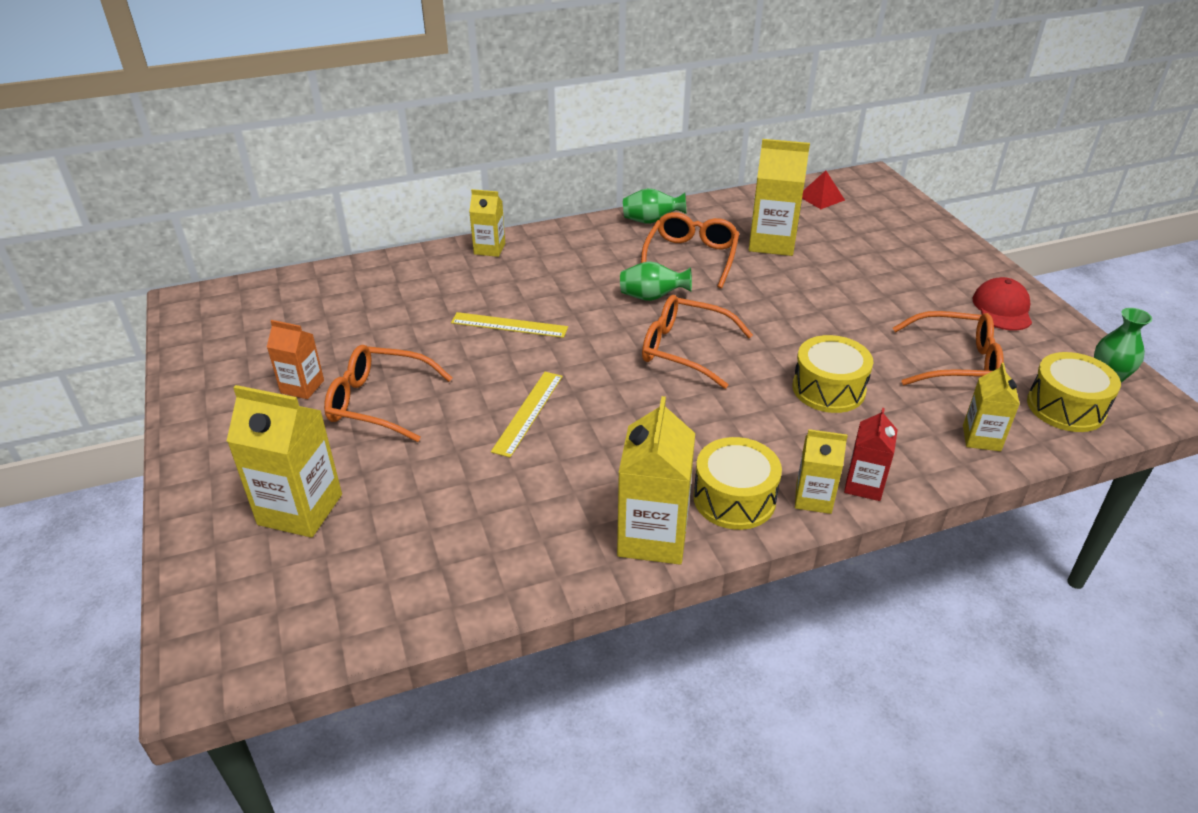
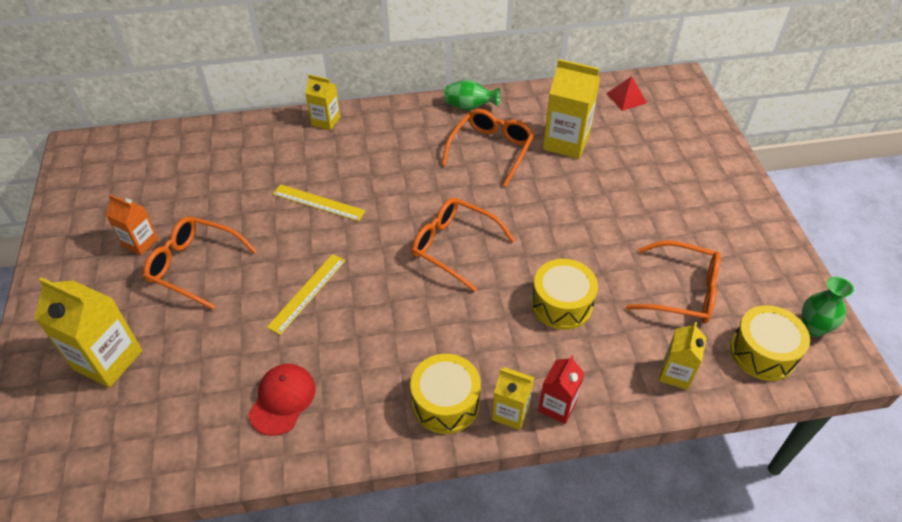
camera: 10 degrees right, 10 degrees up
yellow carton [617,396,695,565] -> none
green vase [620,261,692,301] -> none
red cap [973,277,1032,331] -> red cap moved to [248,364,316,436]

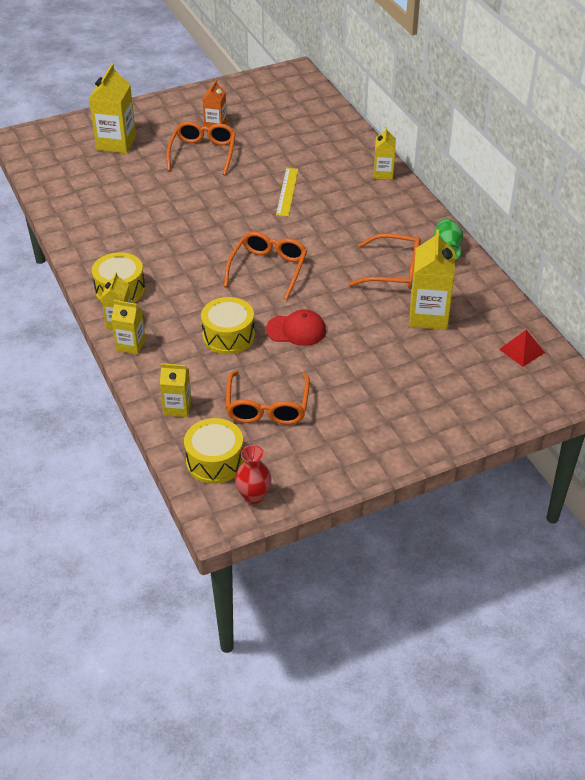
camera: 75 degrees right, 5 degrees down
red cap [248,364,316,436] -> red cap moved to [266,309,326,346]
yellow ruler [267,254,346,335] -> none
red carton [538,355,584,424] -> yellow carton [111,300,146,355]
green vase [802,277,854,337] -> red vase [235,445,272,504]

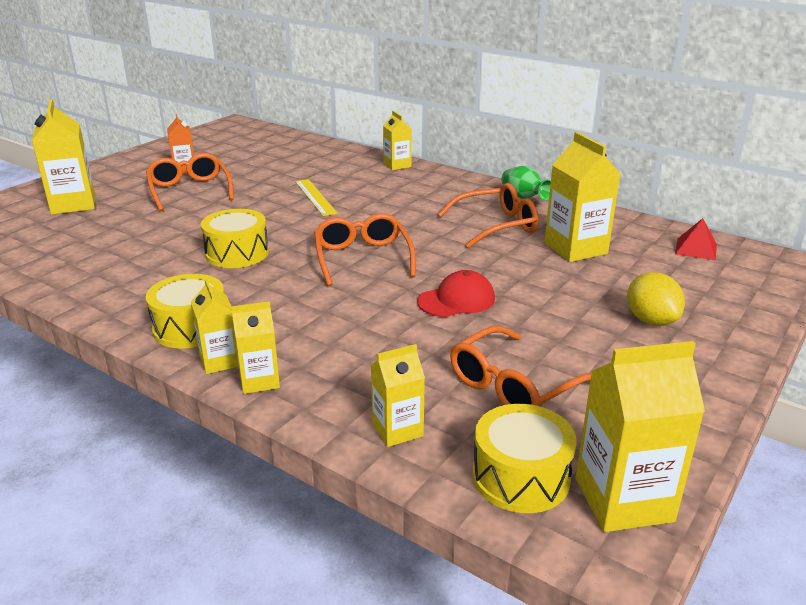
camera: 30 degrees left, 15 degrees down
yellow drum [201,297,255,354] -> yellow drum moved to [201,209,269,268]
orange glasses [226,371,310,425] -> orange glasses turned 75 degrees clockwise [450,326,592,407]
red vase [235,445,272,504] -> yellow carton [575,341,705,532]
none -> yellow lemon [627,272,685,326]

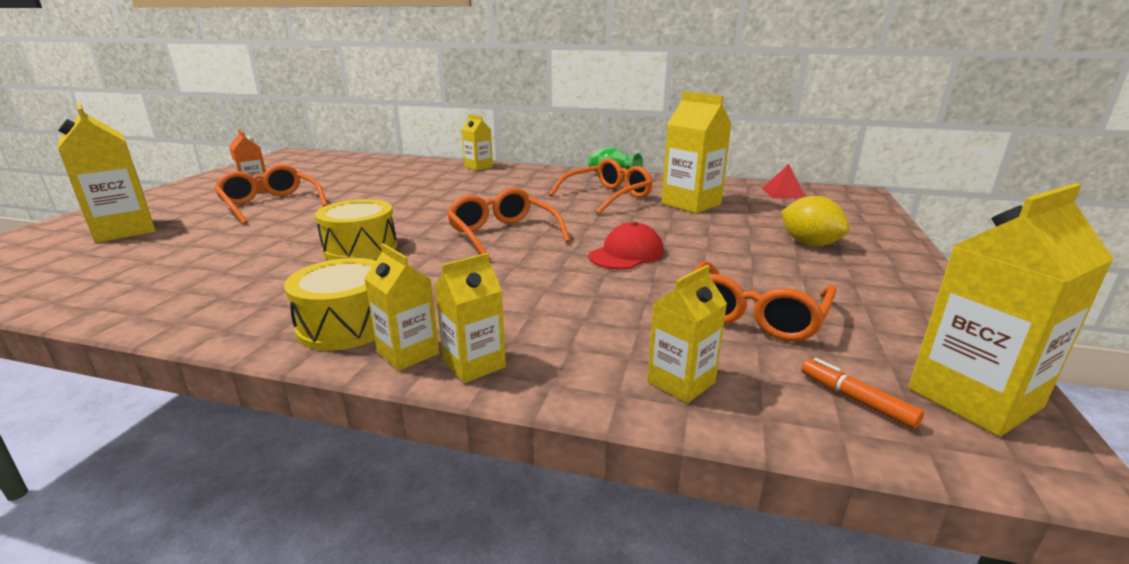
camera: 20 degrees left, 5 degrees down
yellow ruler [295,179,338,216] -> none
yellow drum [472,404,577,513] -> orange marker [801,358,924,429]

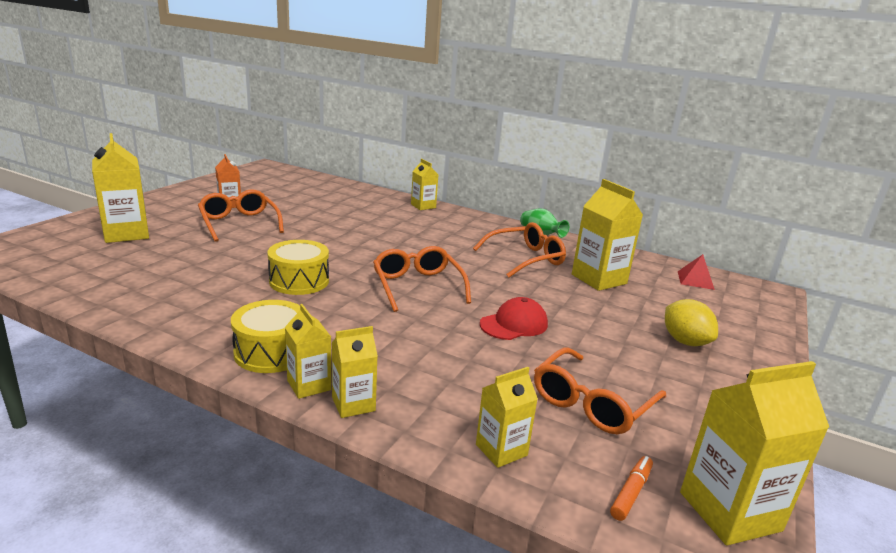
camera: 10 degrees right, 0 degrees up
orange marker [801,358,924,429] -> orange marker turned 60 degrees clockwise [610,456,653,521]

